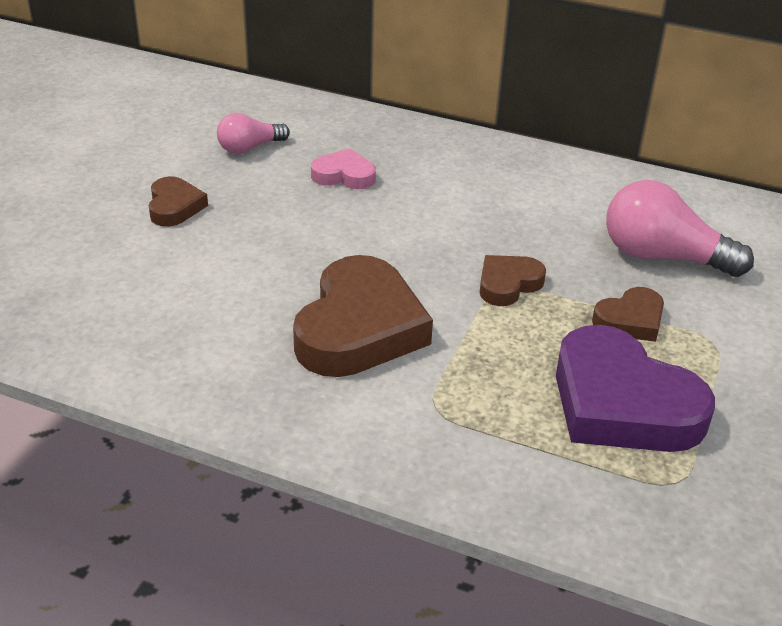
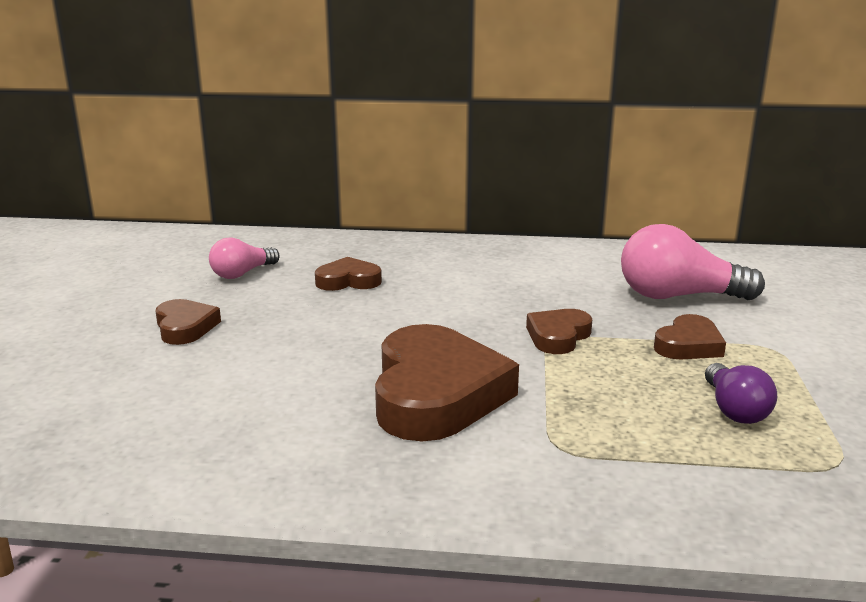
camera: 15 degrees left, 15 degrees down
pink heart [311,148,376,189] -> brown heart [315,257,382,291]
purple heart [556,325,715,452] -> purple light bulb [705,363,777,424]

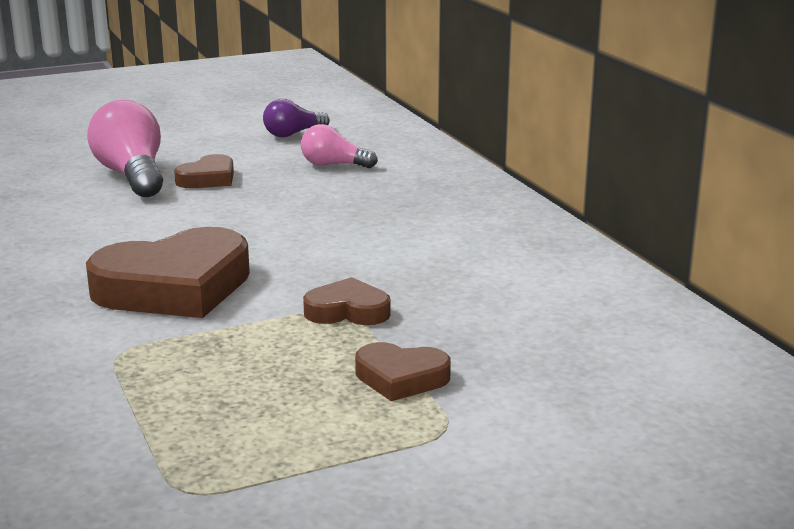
camera: 60 degrees right, 0 degrees up
brown heart [315,257,382,291] -> none
pink light bulb [621,224,765,300] -> pink light bulb moved to [87,100,163,197]
purple light bulb [705,363,777,424] -> purple light bulb moved to [263,99,330,137]

